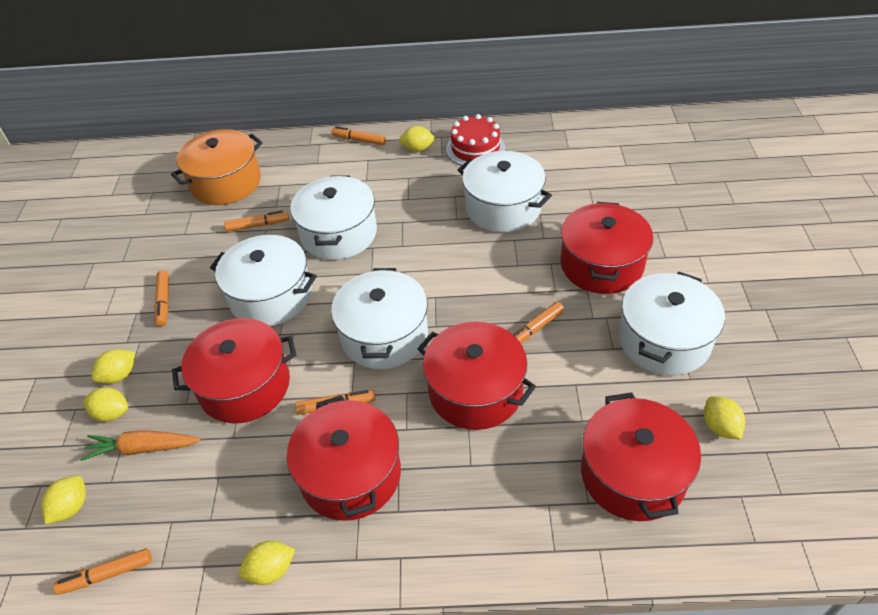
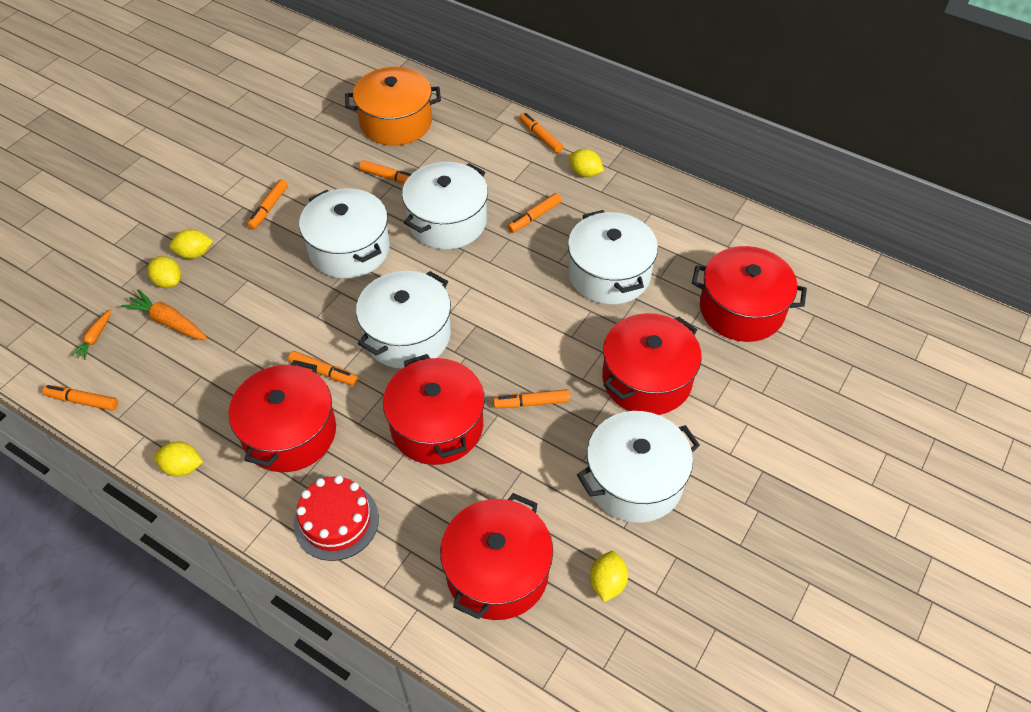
camera: 30 degrees right, 5 degrees up
yellow lemon [41,476,86,524] -> orange carrot [71,309,111,360]
red pot [172,318,297,423] -> red pot moved to [692,246,807,342]
red cake [446,114,505,166] -> red cake moved to [294,475,379,561]
none -> orange marker [507,193,562,233]

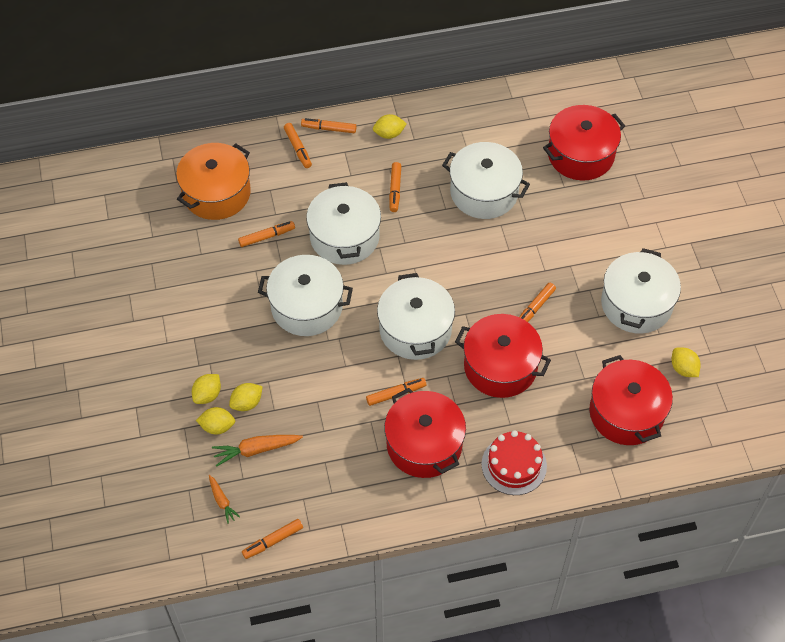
camera: 45 degrees left, 5 degrees up
yellow lemon [154,442,203,477] -> yellow lemon moved to [229,383,263,411]
orange marker [247,179,288,230] -> orange marker moved to [284,123,312,168]
red pot [602,313,702,415] -> none

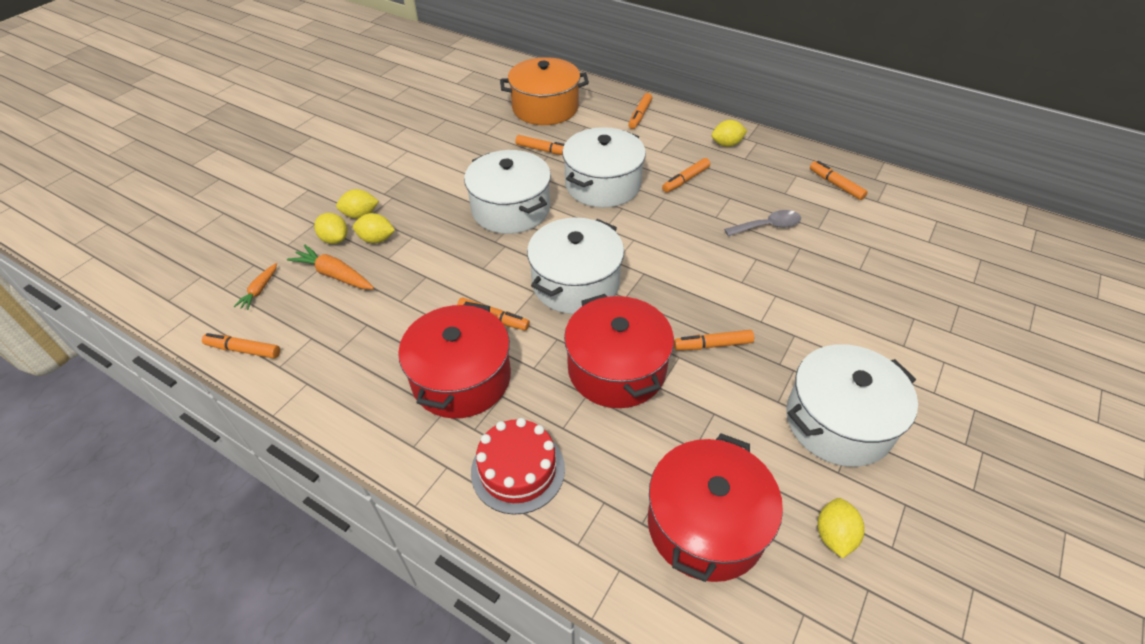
camera: 45 degrees right, 10 degrees down
orange marker [301,118,356,133] -> orange marker moved to [810,161,868,200]
yellow lemon [373,114,407,139] -> yellow lemon turned 45 degrees counterclockwise [712,120,747,147]
white pot [442,142,530,219] -> grey spoon [724,210,801,236]
red pot [543,105,625,180] -> none

